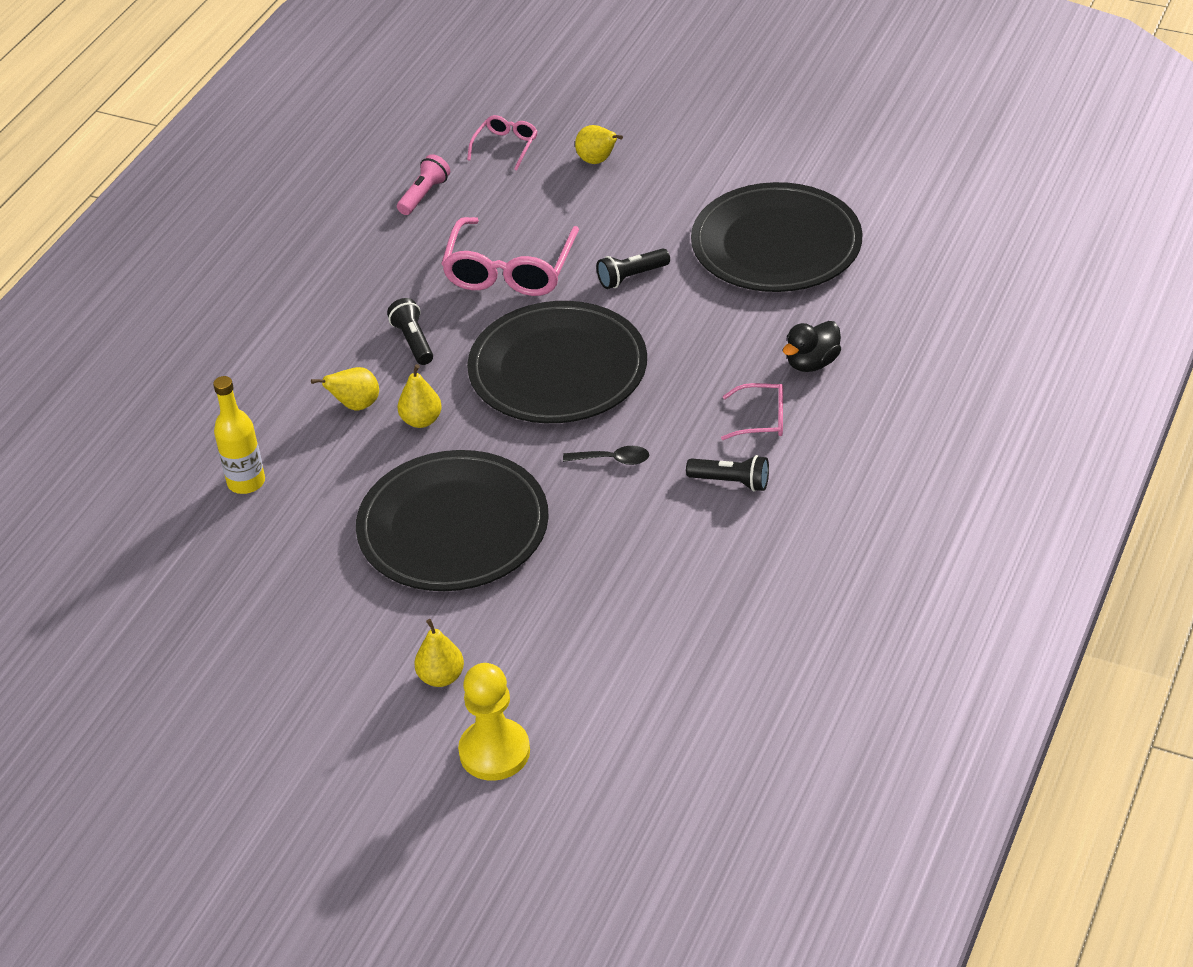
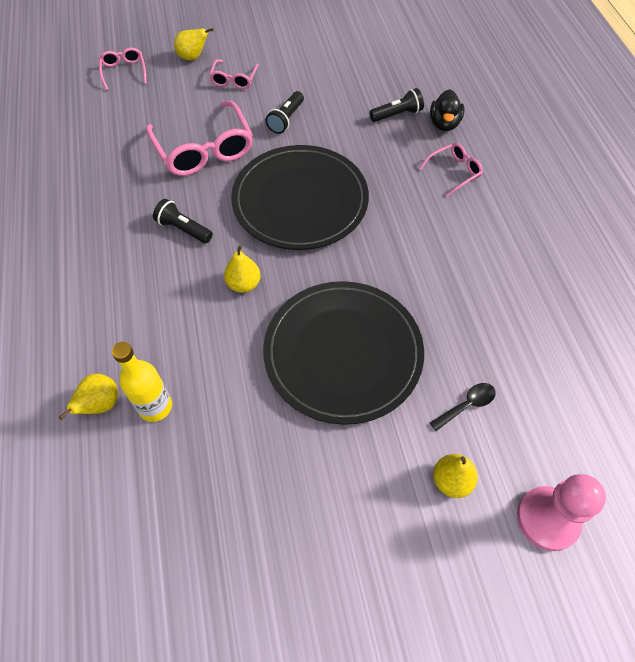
camera: 40 degrees left, 15 degrees up
yellow pear [311,367,379,411] -> yellow pear moved to [59,374,118,420]
pink flashlight [397,154,450,215] -> none
yellow pawn [458,663,530,781] -> pink pawn [517,474,606,551]
black spoon [563,446,649,465] -> black spoon moved to [430,383,496,431]
black flashlight [686,455,769,492] -> black flashlight moved to [369,88,424,122]
black plate [691,182,862,292] -> none
none -> pink glasses [209,59,259,89]

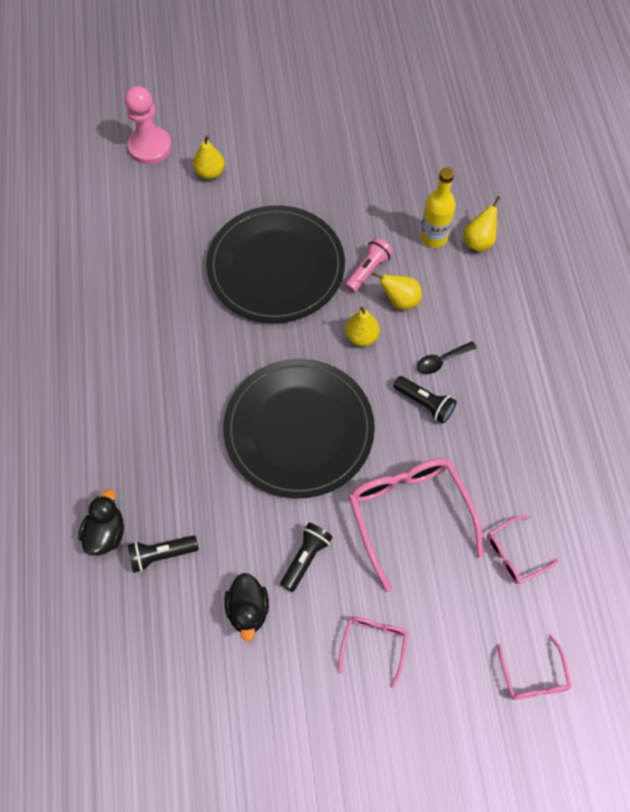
camera: 175 degrees left, 5 degrees up
yellow pear [174,28,214,60] -> yellow pear moved to [372,272,422,310]
pink glasses [419,143,483,197] -> pink glasses moved to [487,516,559,584]
black spoon [430,383,496,431] -> black spoon moved to [417,341,477,374]
none -> black duck [224,573,269,642]
none -> pink flashlight [345,238,393,293]

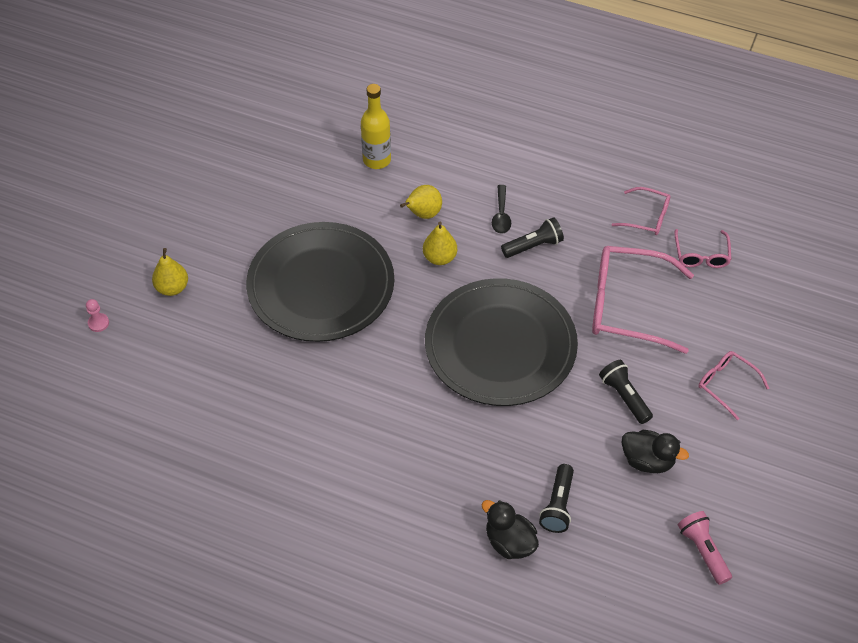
camera: 60 degrees left, 10 degrees down
pink pawn [125,86,172,164] -> pink pawn [86,299,109,332], size x0.41
pink flashlight [345,238,393,293] -> pink flashlight moved to [678,511,732,585]
yellow pear [464,196,501,252] -> none
pink glasses [497,635,572,700] -> pink glasses moved to [612,187,671,235]

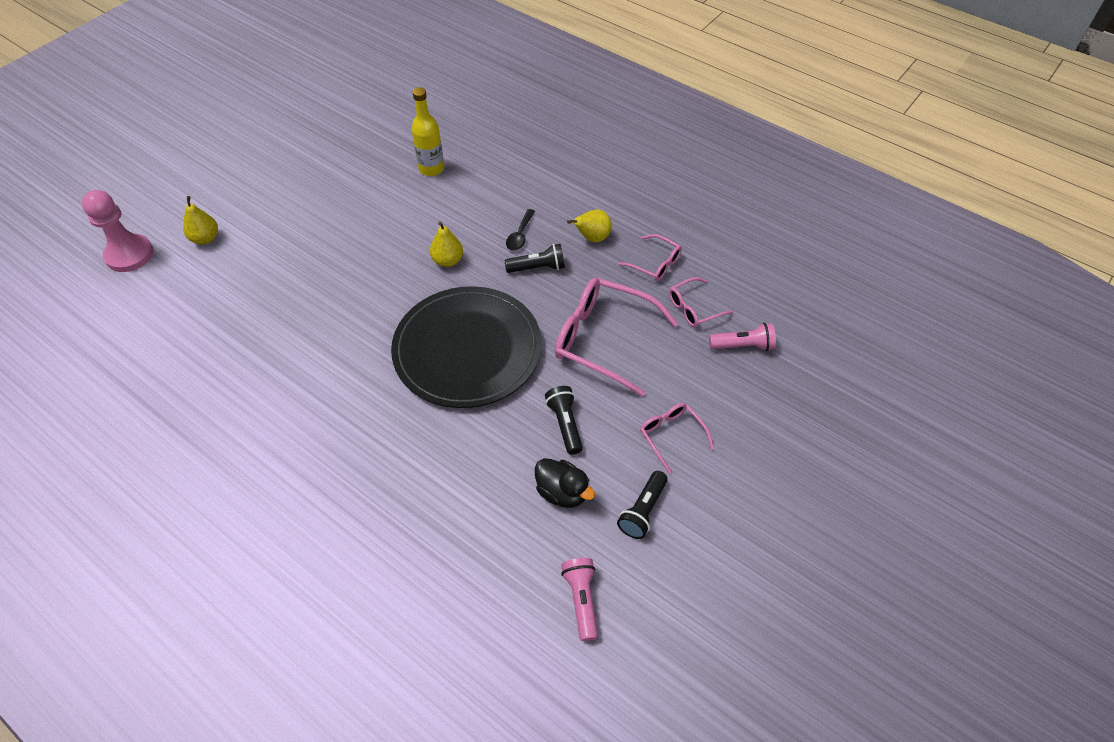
camera: 15 degrees right, 0 degrees up
pink pawn [86,299,109,332] -> pink pawn [82,190,153,272], size x2.41
black plate [246,222,394,342] -> none
yellow pear [400,185,442,219] -> yellow pear moved to [567,210,612,242]
black duck [482,500,539,559] -> none
black flashlight [539,464,574,533] -> black flashlight moved to [617,471,668,539]
pink glasses [674,229,731,268] -> pink glasses turned 45 degrees clockwise [669,277,734,327]
none -> pink flashlight [709,323,776,351]

